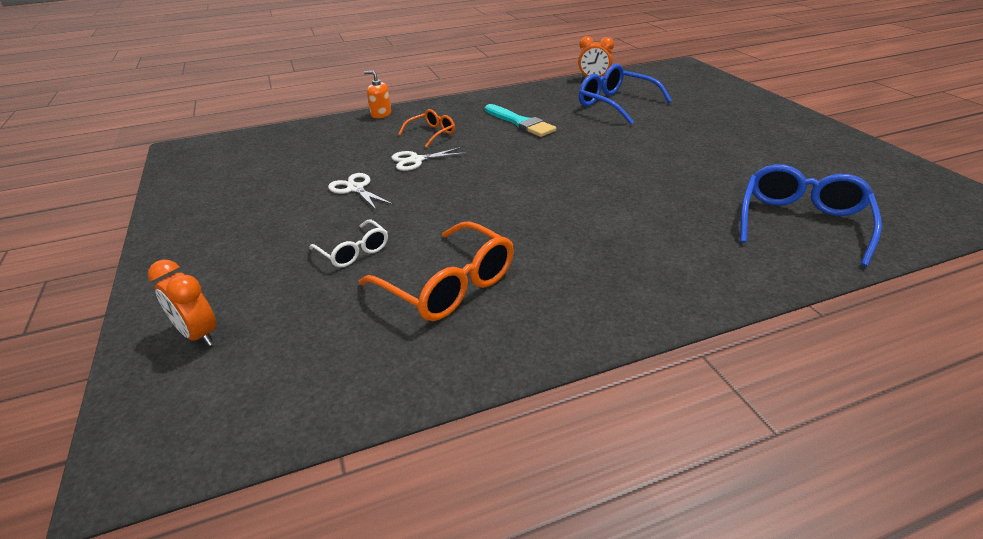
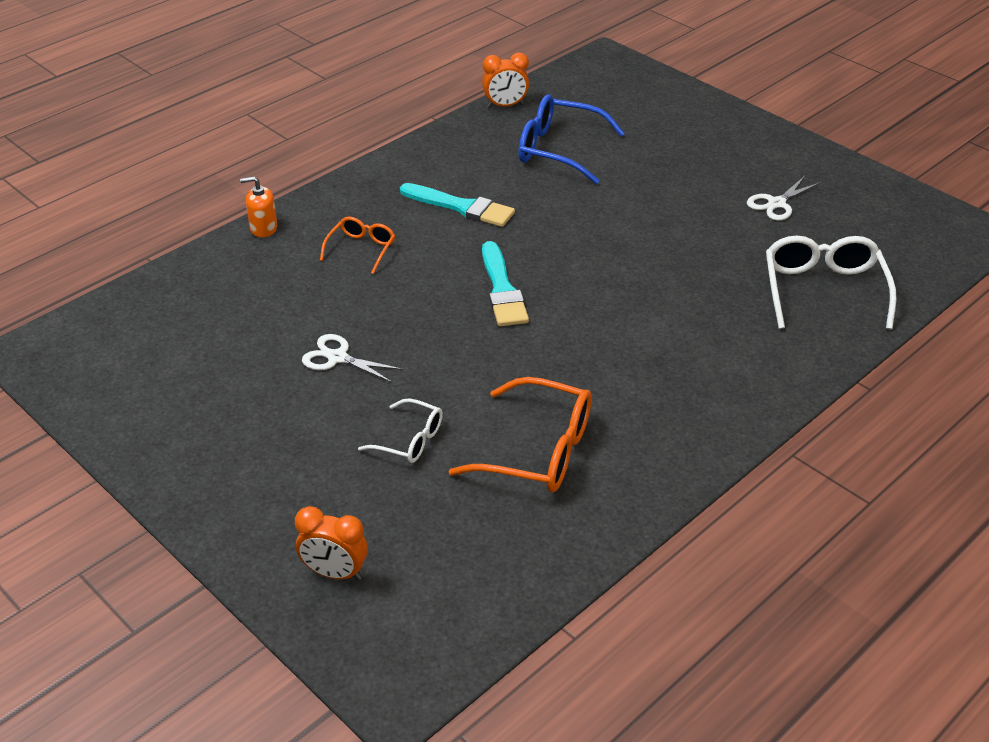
camera: 25 degrees left, 5 degrees up
white scissors [391,147,467,171] -> white scissors moved to [747,176,821,221]
blue glasses [740,164,882,266] -> white glasses [766,236,897,329]
none -> turquoise brush [482,241,529,326]

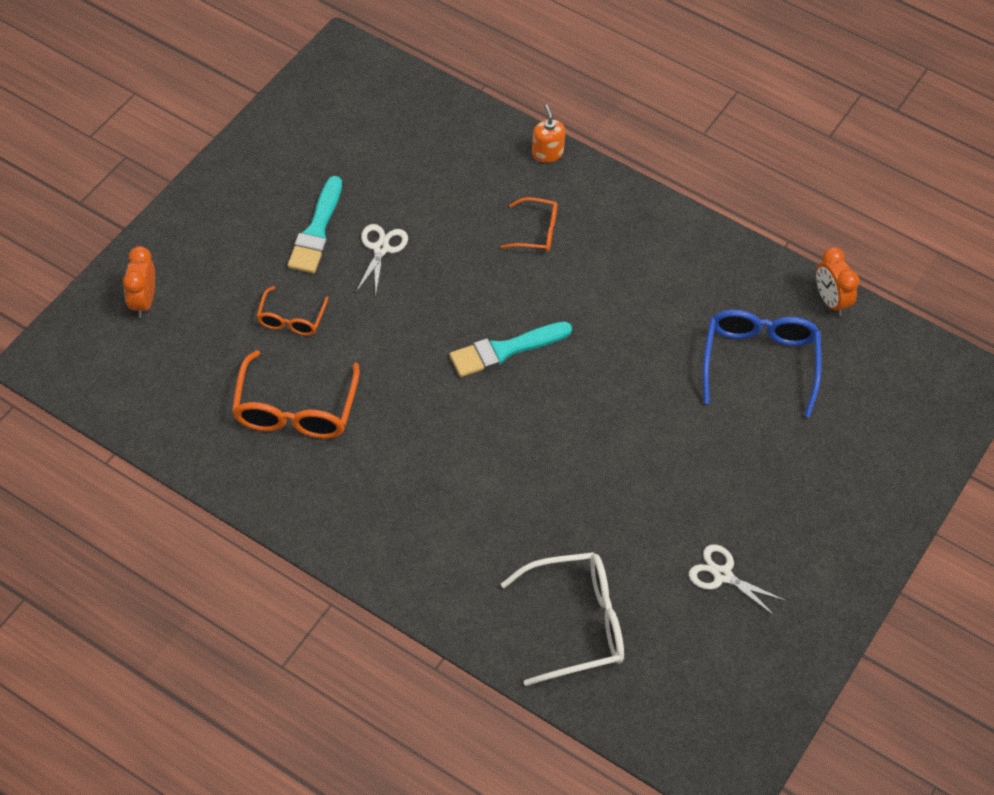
camera: 75 degrees right, 15 degrees up
white glasses [358,398,443,463] -> orange glasses [257,286,328,335]
turquoise brush [400,183,515,227] -> turquoise brush moved to [288,176,342,273]

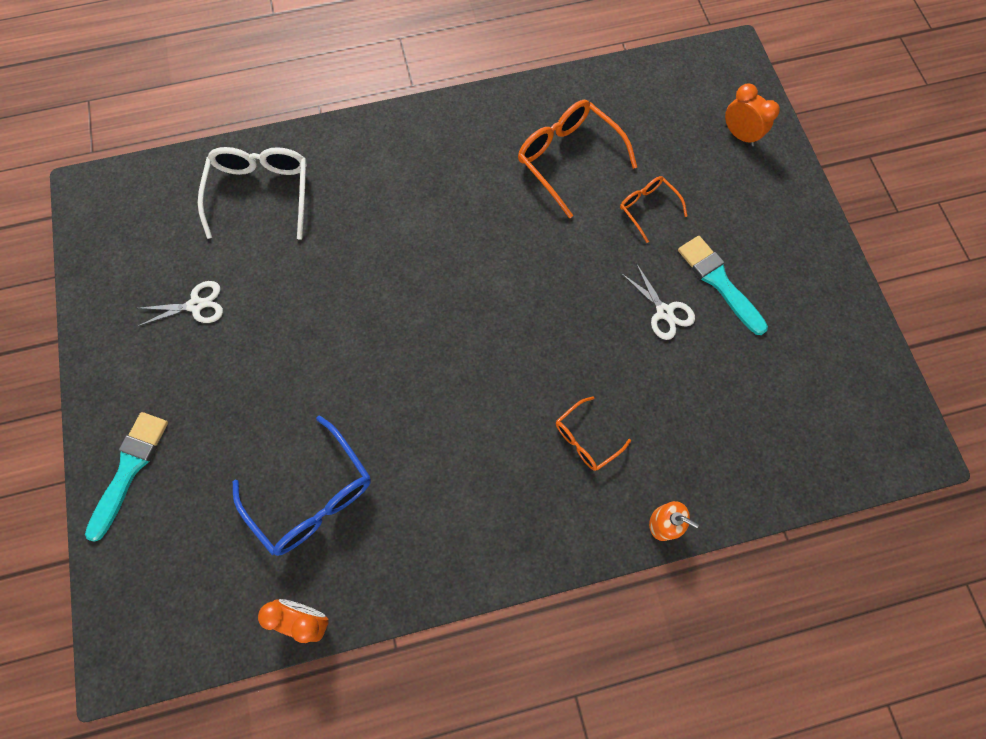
camera: 135 degrees right, 15 degrees up
turquoise brush [450,321,572,377] -> turquoise brush moved to [85,412,168,541]
white glasses [501,552,624,686] -> white glasses turned 150 degrees clockwise [198,147,307,240]

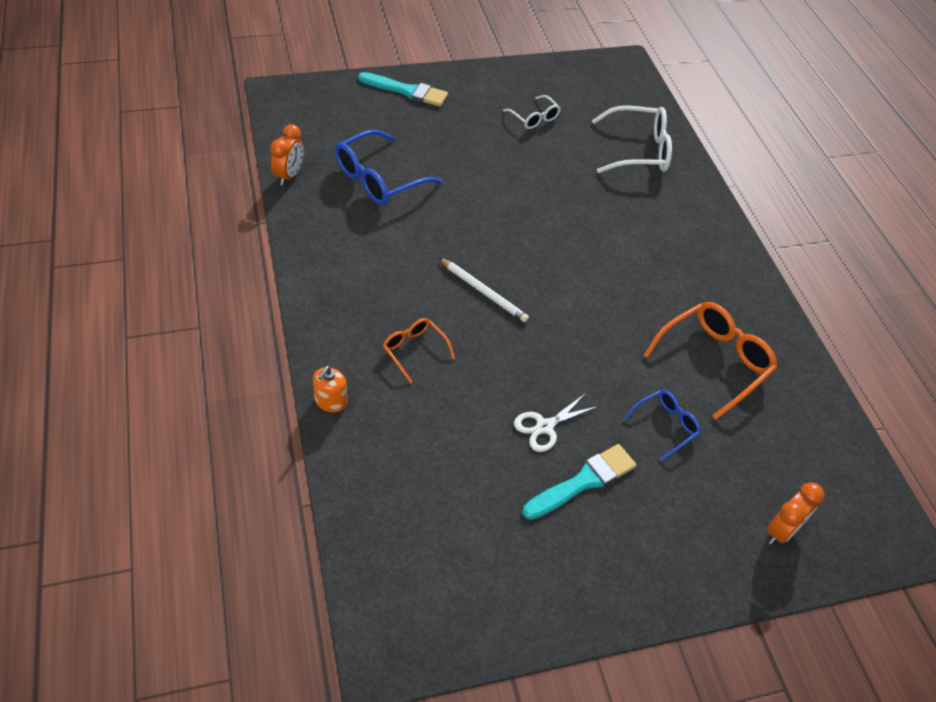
camera: 85 degrees right, 20 degrees down
white scissors [137,281,223,326] -> white glasses [503,95,561,129]
orange glasses [620,176,687,243] -> blue glasses [623,390,701,461]
none -> white pencil [439,258,529,322]

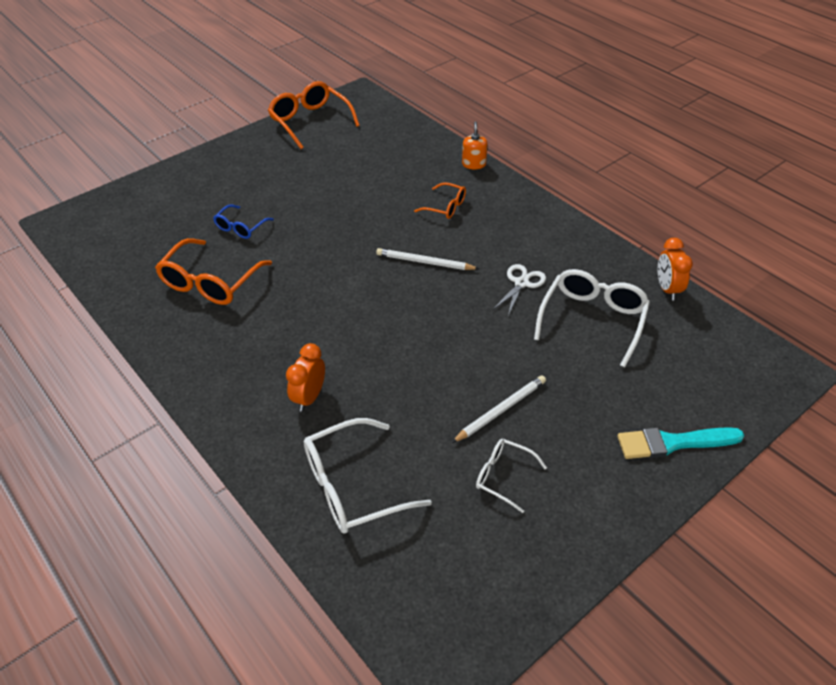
camera: 160 degrees right, 5 degrees down
blue glasses [335,130,443,205] -> white glasses [534,269,650,367]
white scissors [514,393,598,452] -> white scissors moved to [492,264,546,316]
turquoise brush [522,444,636,520] -> none
orange clock [767,482,824,545] -> orange clock moved to [286,343,325,412]
none -> orange glasses [268,81,360,149]
none -> white pencil [452,375,546,443]

